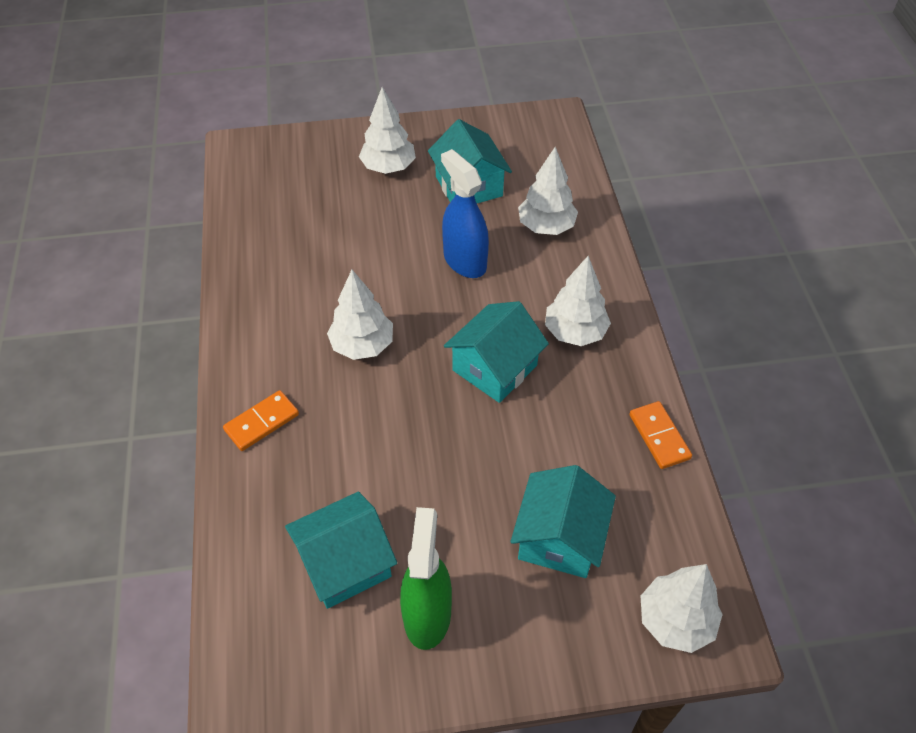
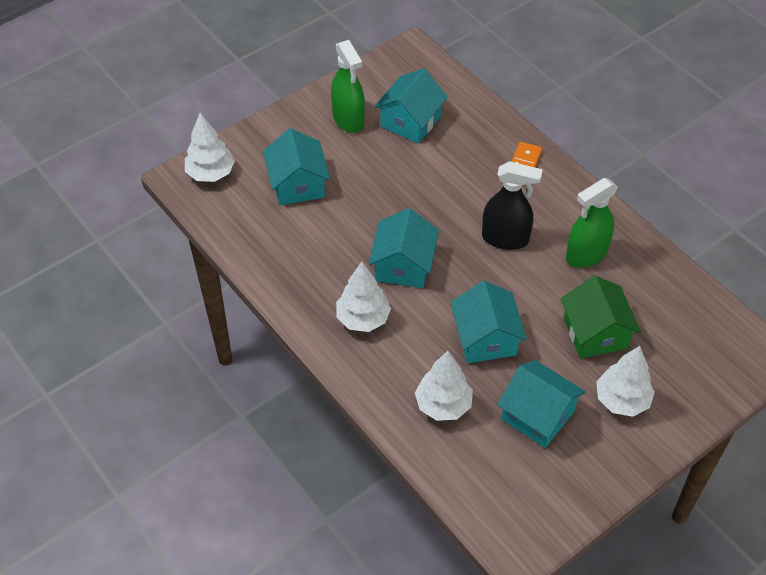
camera: 150 degrees right, 0 degrees up
white tree [327,270,393,360] -> black spray bottle [482,161,543,250]
blue spray bottle [441,149,489,278] -> turquoise house [450,281,527,363]
orange domino [629,401,692,469] -> none
none -> green house [561,276,641,359]
none -> green spray bottle [566,178,618,268]

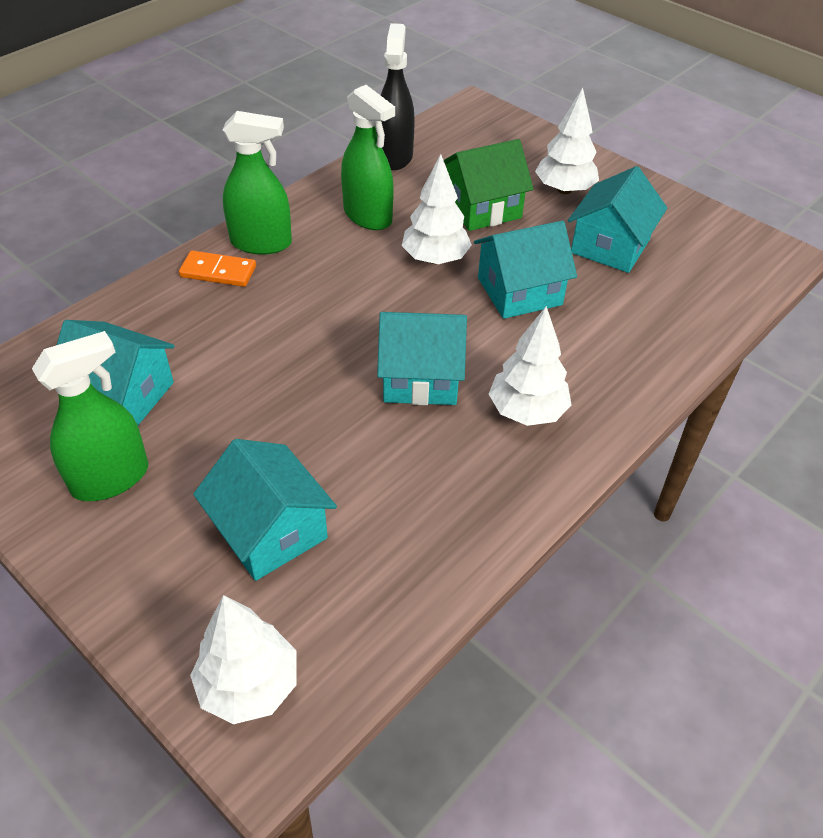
camera: 100 degrees left, 5 degrees down
turquoise house [263,128,330,205] -> turquoise house turned 75 degrees clockwise [193,439,337,581]
white tree [415,351,473,421] -> white tree moved to [402,154,472,264]
black spray bottle [482,161,543,250] -> black spray bottle moved to [376,23,415,170]
none -> green spray bottle [223,111,292,255]

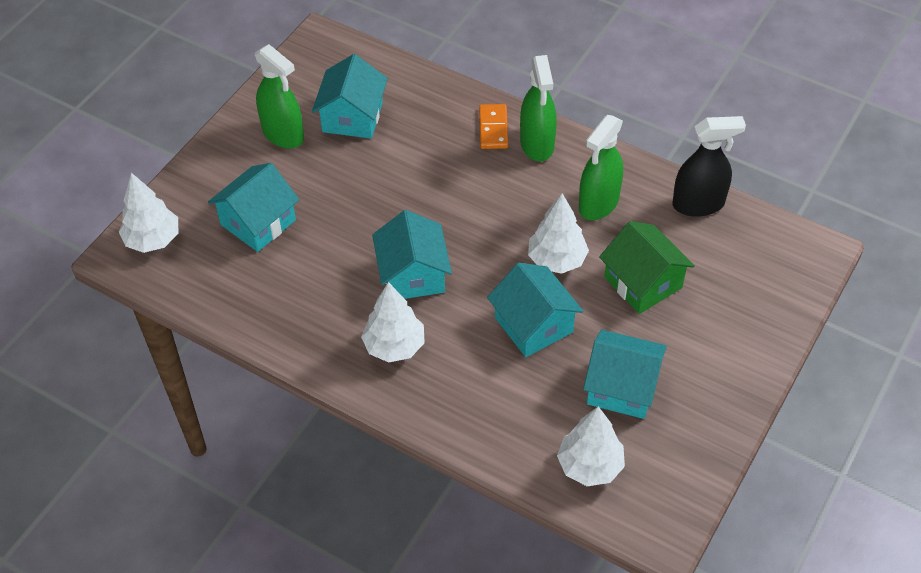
camera: 80 degrees right, 5 degrees up
white tree [535,88,599,194] -> white tree moved to [557,406,625,486]

